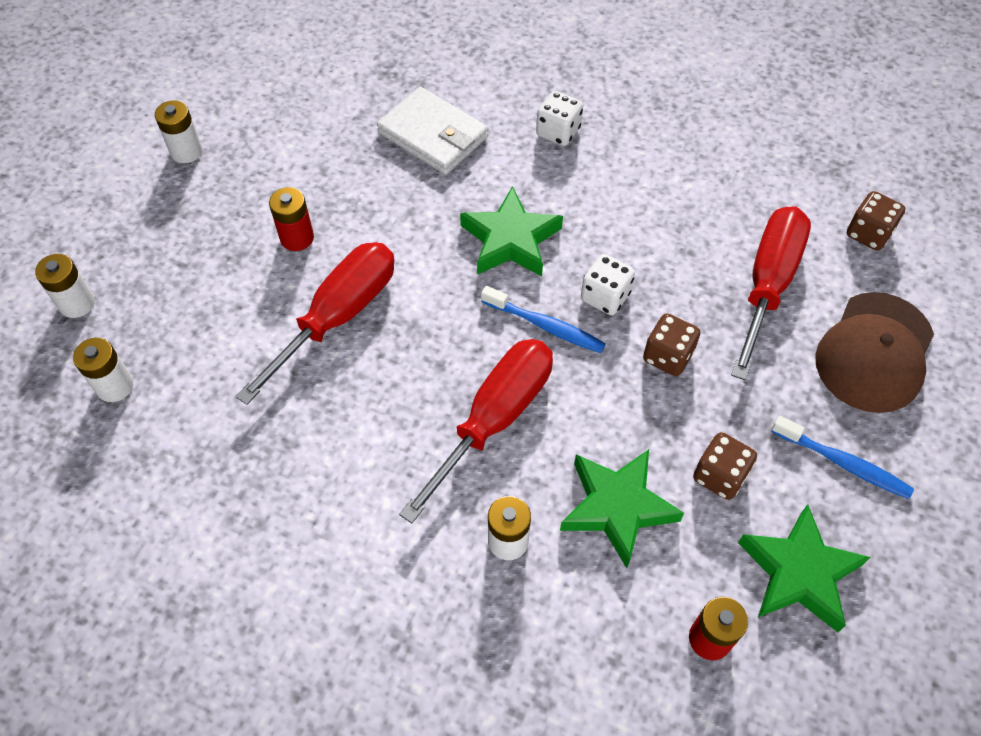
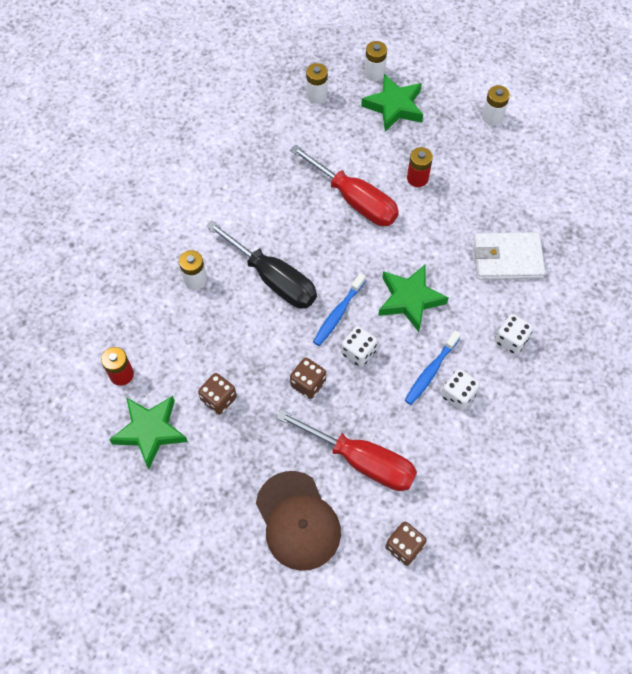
camera: 95 degrees right, 5 degrees up
white wallet [377,87,488,175] -> white wallet turned 45 degrees clockwise [473,232,545,280]
red screwdriver [399,339,553,523] -> black screwdriver [206,220,317,308]
green star [560,449,684,568] -> green star moved to [361,74,423,132]
blue toothbrush [771,416,914,499] -> blue toothbrush moved to [405,330,461,405]
brown cap [815,292,934,413] -> brown cap turned 150 degrees counterclockwise [256,471,341,571]
none -> white dice [441,369,480,411]

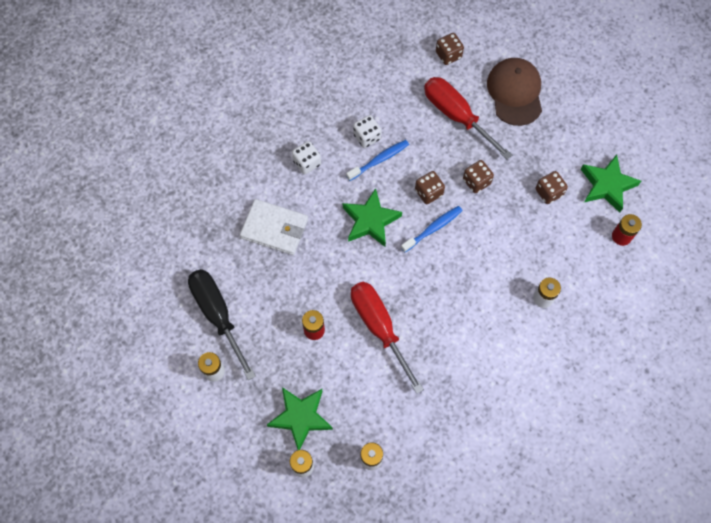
camera: 160 degrees left, 5 degrees up
black screwdriver [206,220,317,308] -> black screwdriver moved to [188,269,256,380]
white dice [341,326,378,367] -> brown dice [415,171,445,204]

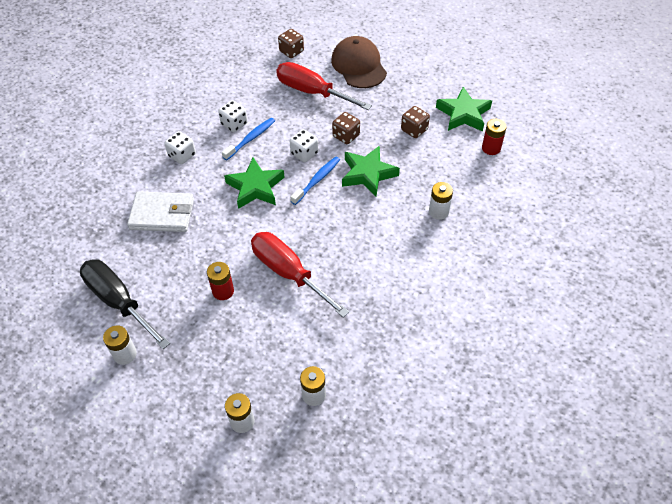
camera: 15 degrees left, 15 degrees down
green star [267,387,333,450] -> green star moved to [342,146,400,197]
brown dice [415,171,445,204] -> white dice [290,129,319,162]

